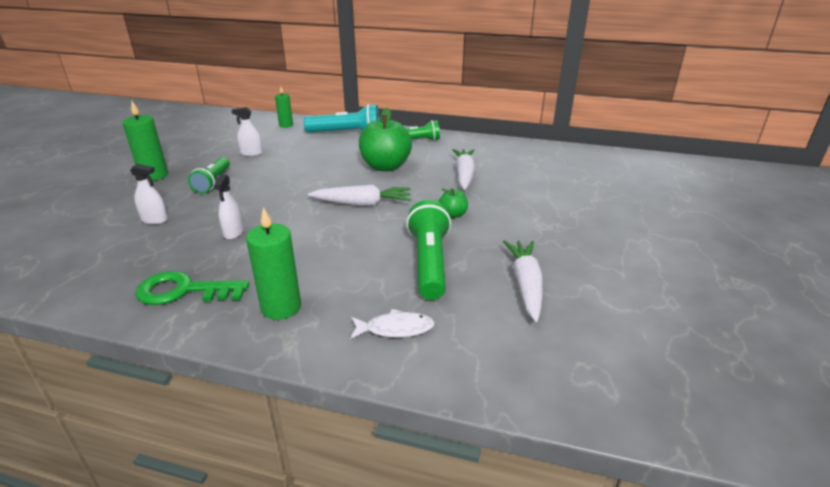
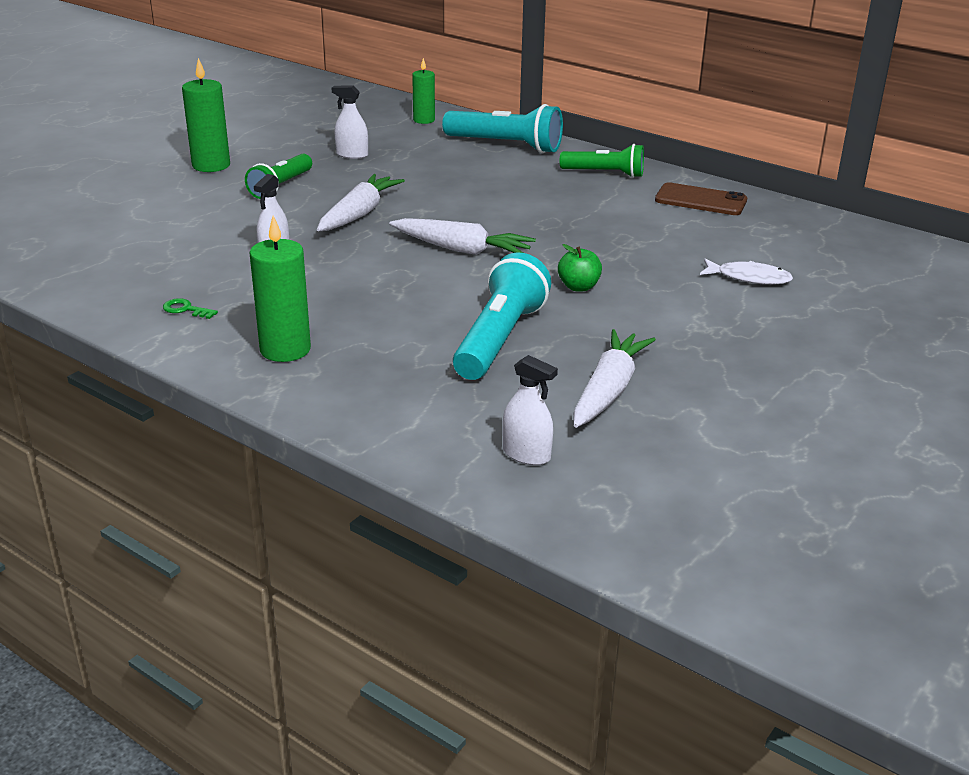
camera: 20 degrees right, 0 degrees up
white spray bottle [130,164,168,225] -> white spray bottle moved to [502,355,558,465]
green key [135,271,249,305] -> green key [163,298,218,319], size x0.42
white fish [350,309,434,339] -> white fish moved to [700,259,793,285]
green apple [359,108,412,171] -> none
green flashlight [406,200,451,300] -> turquoise flashlight [453,252,551,380]
white carrot [452,149,475,190] -> white carrot moved to [317,174,405,231]
none -> brown phone [655,182,747,215]

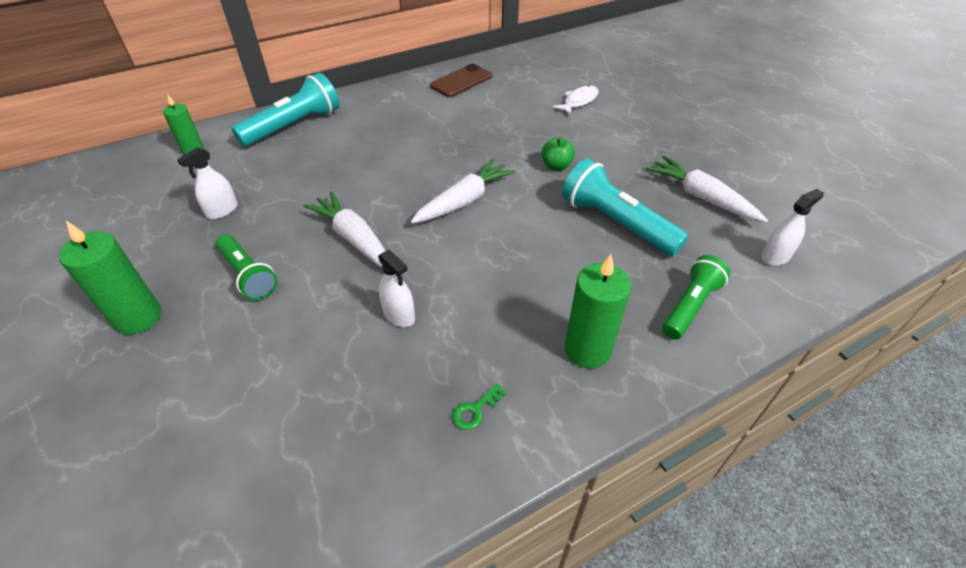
camera: 65 degrees left, 15 degrees up
green flashlight [560,144,644,178] -> green flashlight moved to [662,255,730,340]

